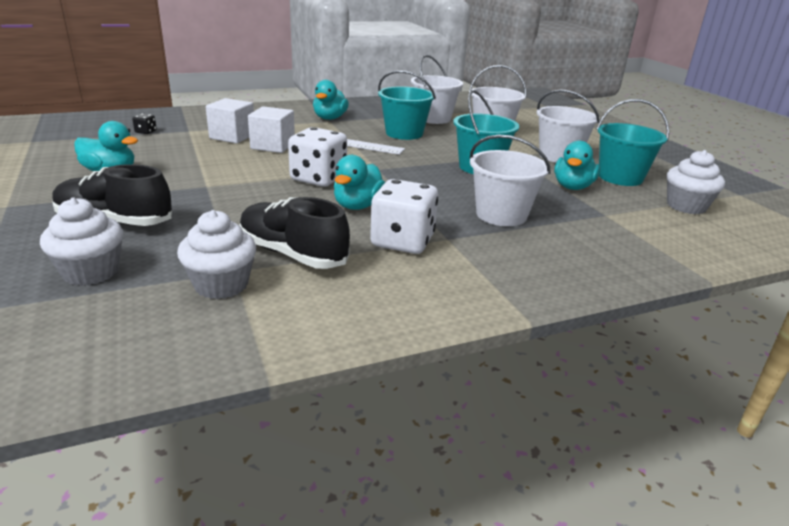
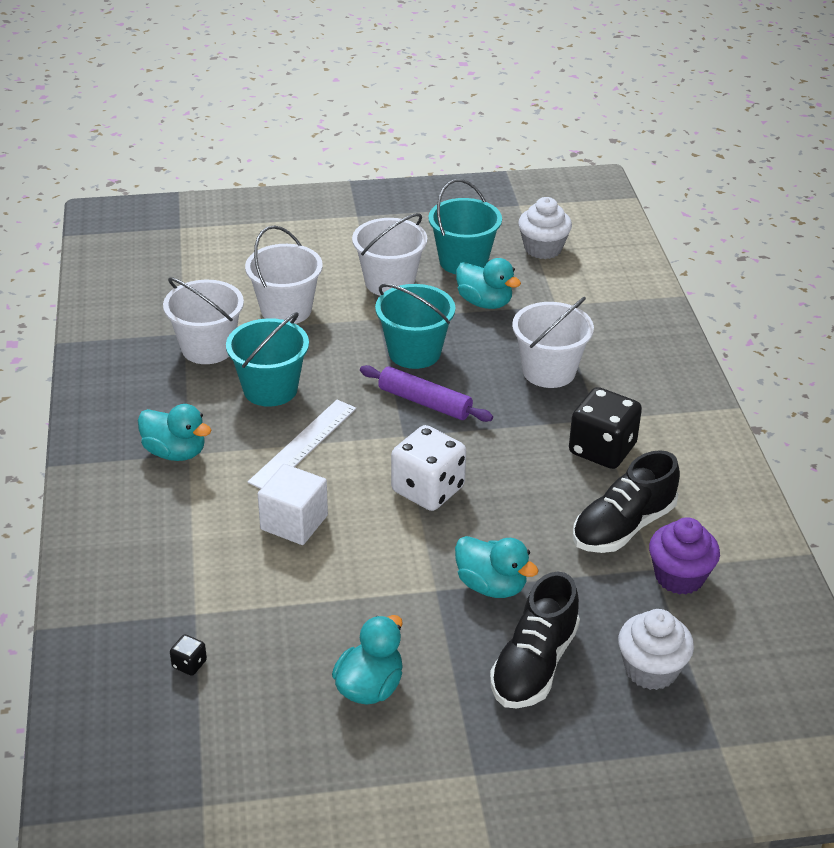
camera: 75 degrees left, 10 degrees up
white cupcake [177,210,256,299] -> purple cupcake [649,517,720,595]
white cube [206,98,254,144] -> none
turquoise duck [334,155,385,210] -> turquoise duck moved to [455,536,539,598]
white dice [370,179,438,254] -> black dice [569,387,642,469]
none -> purple rolling pin [360,365,493,422]

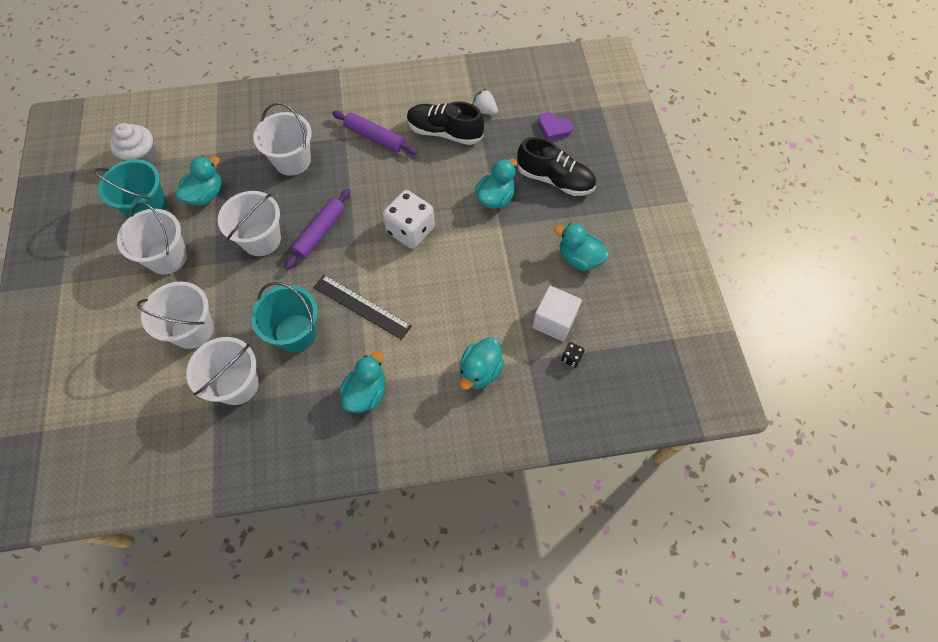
camera: 90 degrees left, 25 degrees up
white ruler [248,400,356,489] -> black ruler [313,275,412,340]
white cube [258,464,328,545] -> white cube moved to [532,286,582,342]
turquoise bucket [375,284,455,369] -> white bucket [218,191,281,256]
black dice [569,387,642,469] -> purple rolling pin [332,111,417,154]
black shoe [573,450,680,553] -> black shoe turned 150 degrees clockwise [407,102,484,145]
white cupcake [618,609,694,690] -> purple heart [538,112,573,141]
purple cupcake [649,517,720,595] -> white strawberry [472,88,498,115]
none -> turquoise duck [460,337,504,390]

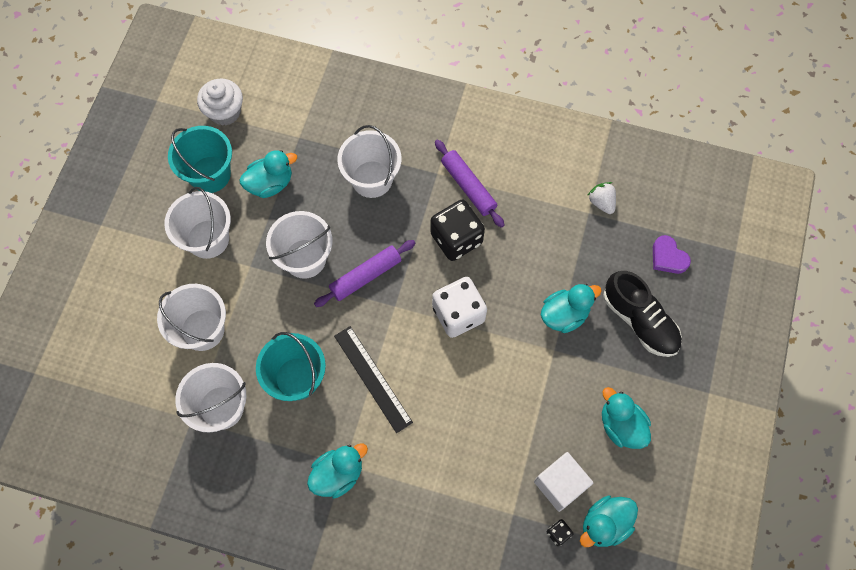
camera: 25 degrees right, 5 degrees up
black shoe [407,102,484,145] -> none
turquoise duck [460,337,504,390] -> turquoise duck moved to [580,495,638,547]
none -> black dice [431,200,485,261]

